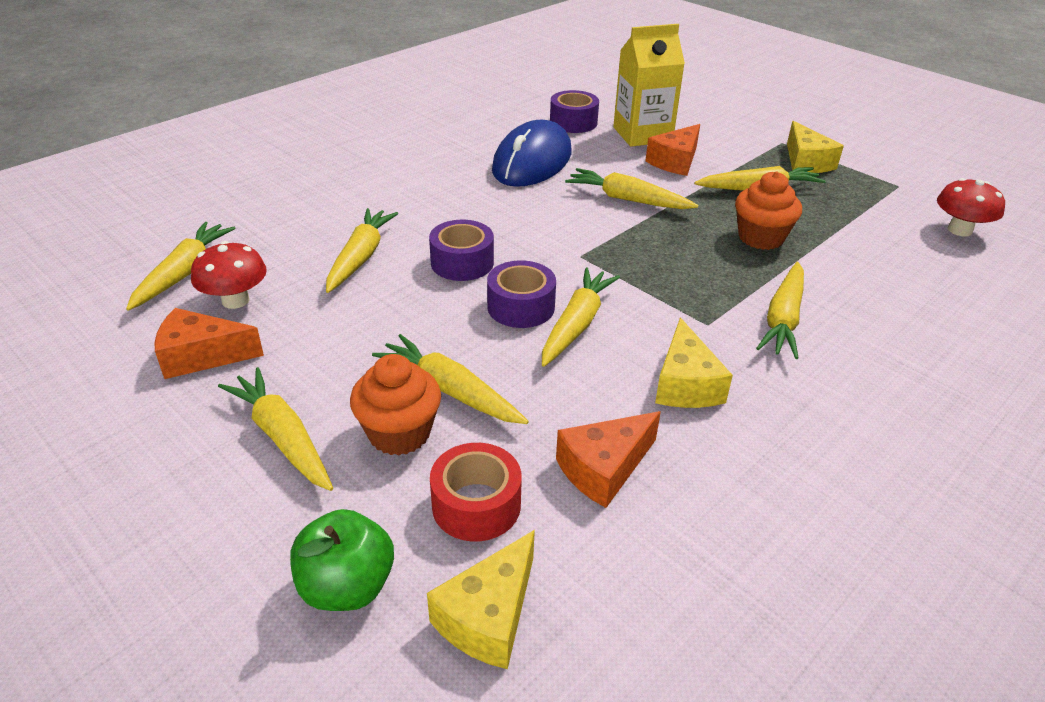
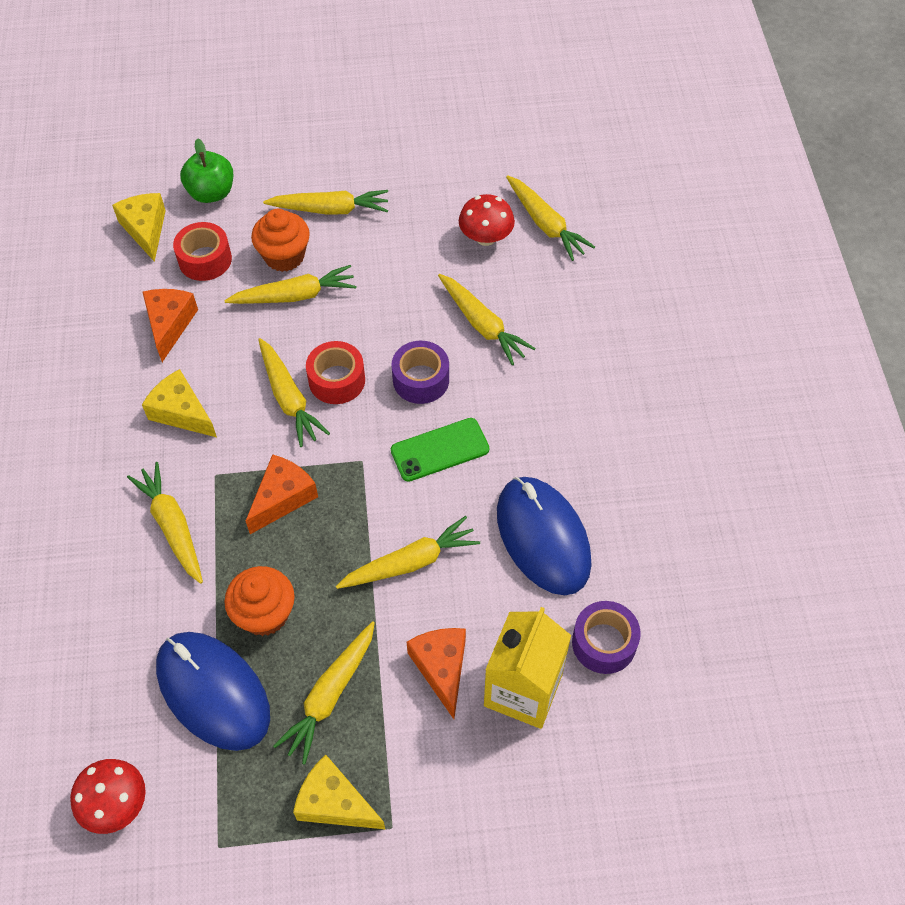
camera: 130 degrees right, 20 degrees up
orange cheese [155,308,264,379] -> orange cheese moved to [246,454,318,534]
purple tape [487,260,556,328] -> red tape [306,341,365,404]
none -> blue mouse [156,632,270,751]
none -> green phone [391,418,489,482]

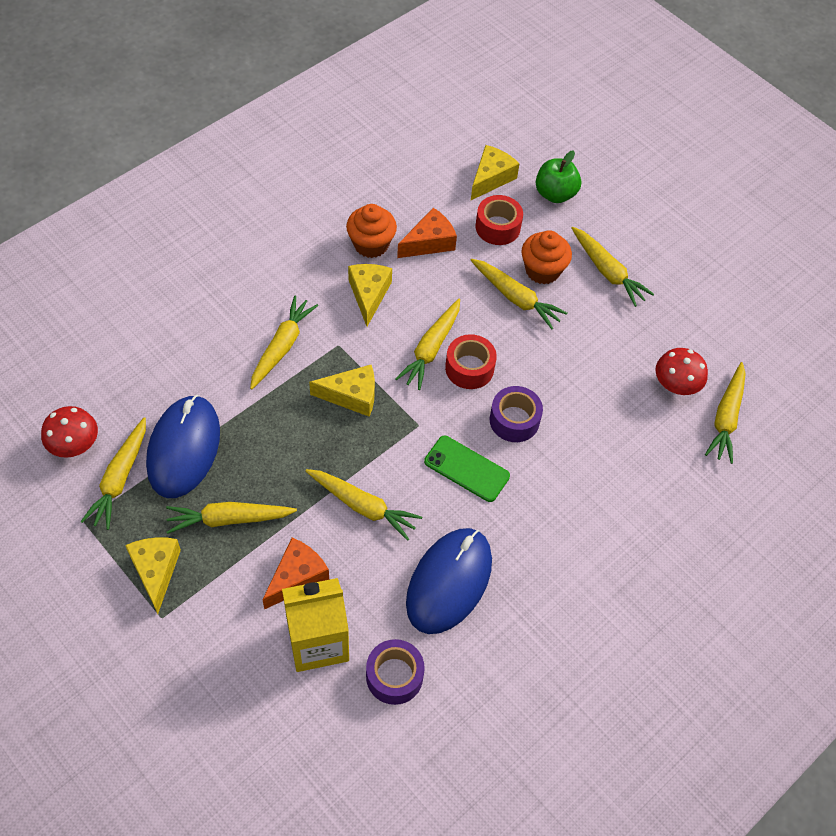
camera: 50 degrees right, 0 degrees up
orange cupcake [224,566,295,636] -> orange cupcake moved to [346,204,397,258]
orange cheese [246,454,318,534] -> yellow cheese [309,365,375,417]
yellow carrot [438,274,536,365] -> yellow carrot moved to [80,417,146,530]

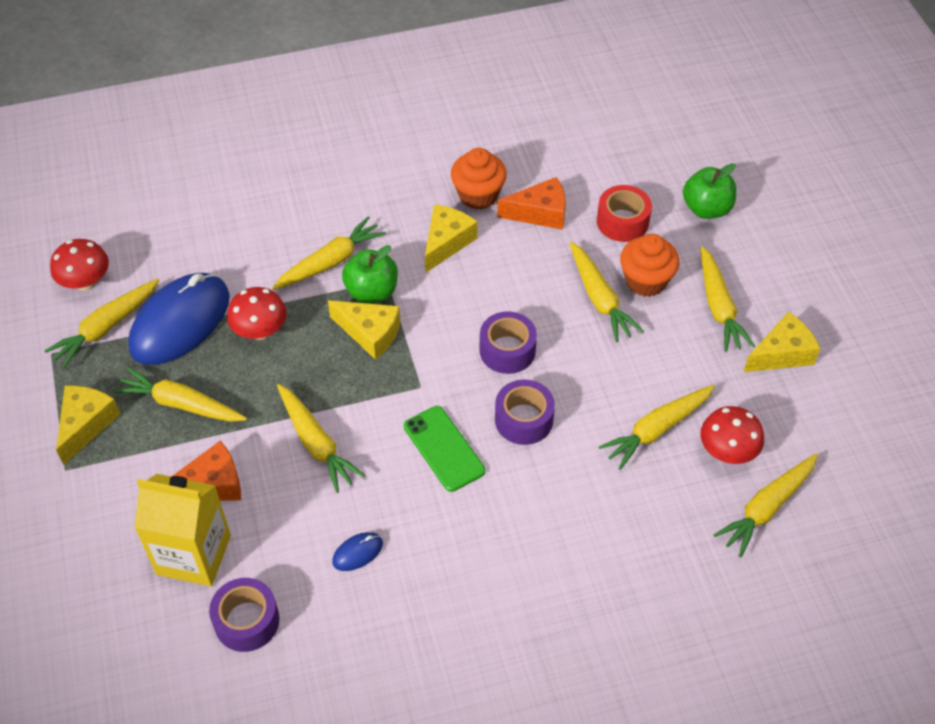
camera: 30 degrees right, 5 degrees down
yellow carrot [395,299,460,390] -> yellow carrot moved to [599,385,715,470]
blue mouse [406,528,492,634] -> blue mouse [332,532,383,571], size x0.40
red tape [445,334,497,389] -> purple tape [480,311,537,374]
yellow cheese [471,145,519,200] -> yellow cheese moved to [744,312,820,372]
none -> red mushroom [227,287,287,340]
none -> green apple [342,245,398,304]

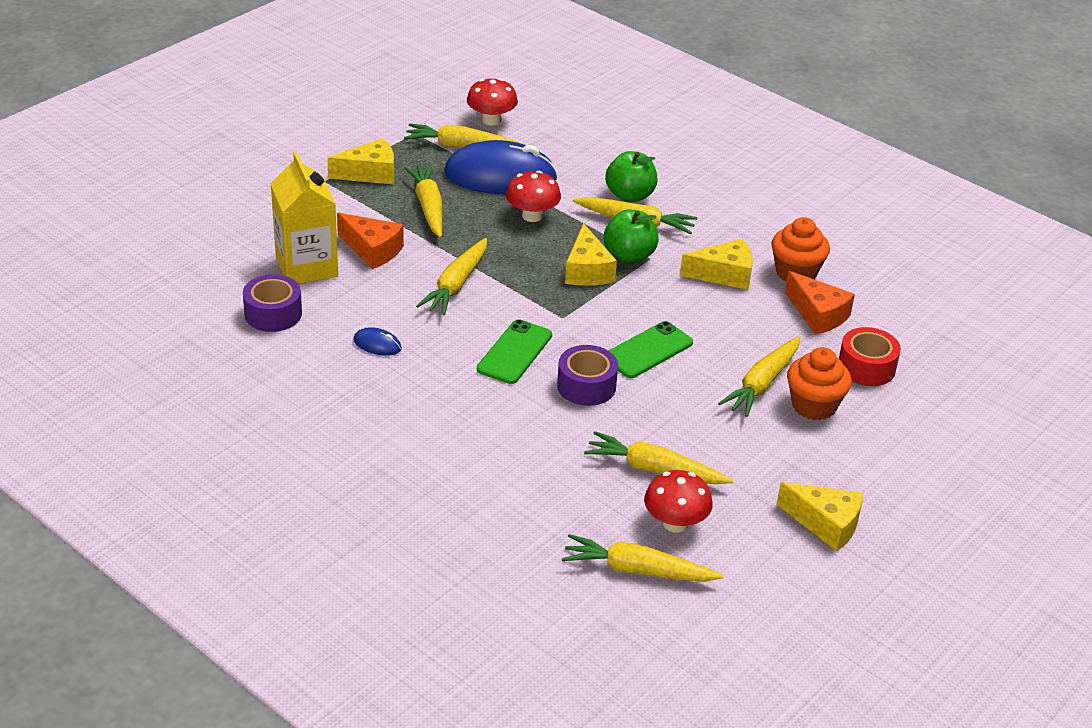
camera: 55 degrees right, 15 degrees down
purple tape [480,311,537,374] -> green phone [608,321,693,378]
green apple [683,163,736,219] -> green apple moved to [605,151,657,202]
yellow carrot [700,246,755,352] -> none

